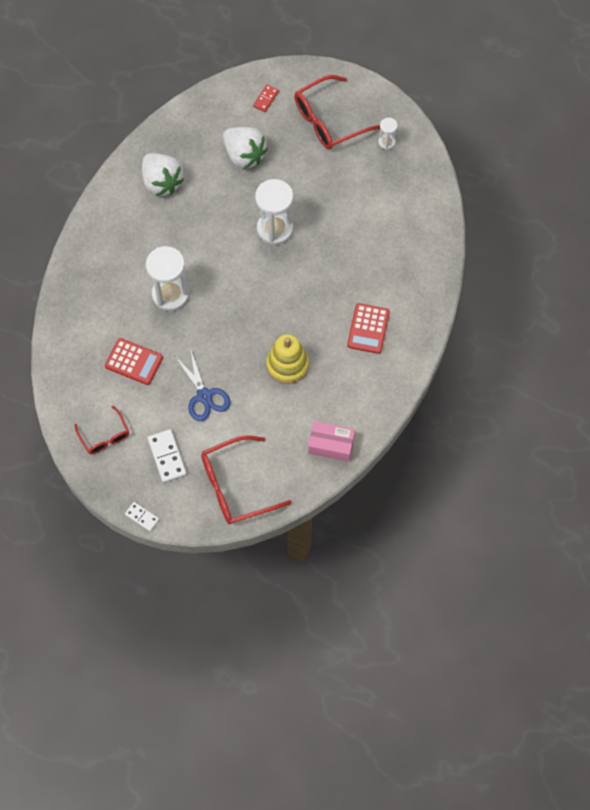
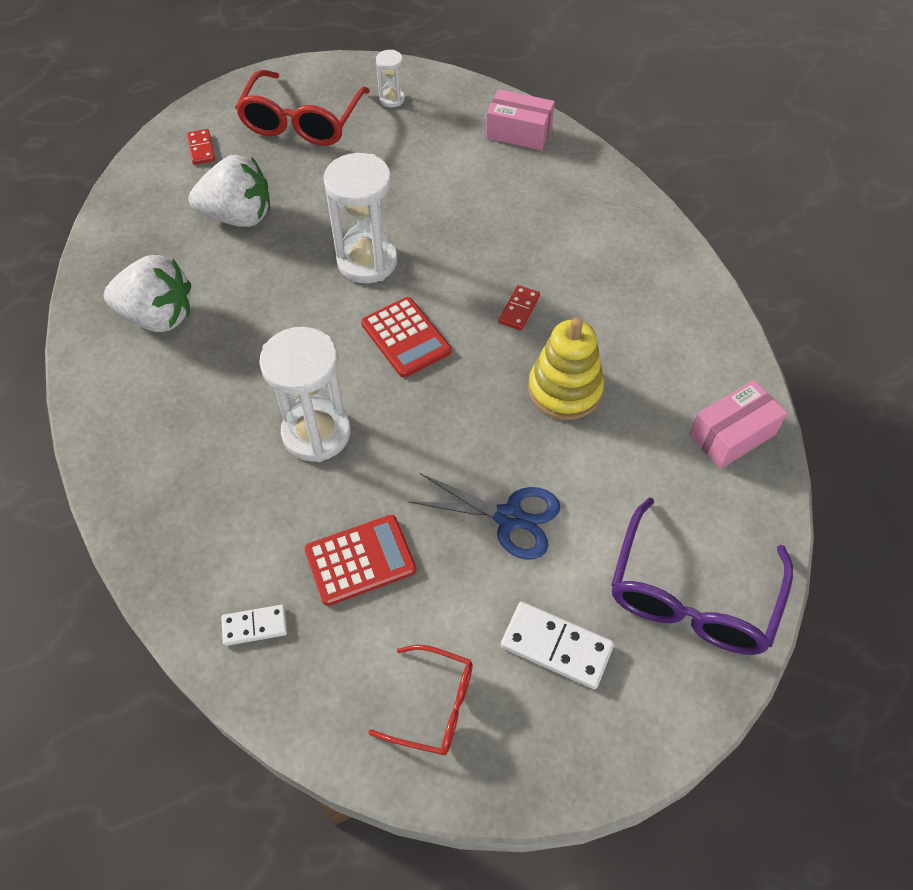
camera: 45 degrees left, 10 degrees down
white domino [125,502,159,531] -> white domino moved to [221,605,287,646]
red glasses [201,435,292,524] -> purple glasses [611,497,793,655]
red calculator [347,303,390,354] -> red calculator moved to [361,297,451,378]
none -> pink box [486,89,555,150]
none -> red domino [499,285,540,330]

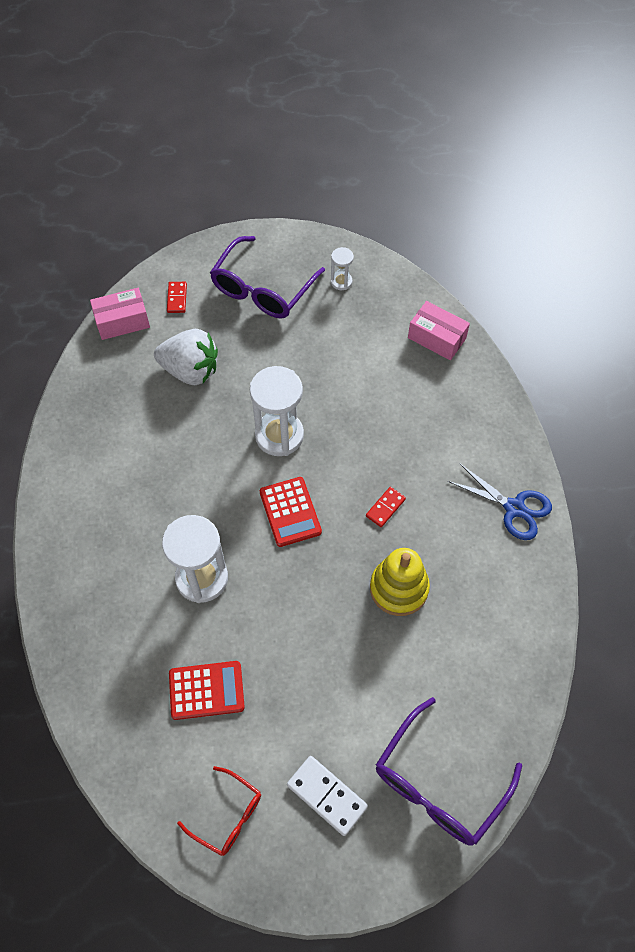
camera: 15 degrees right, 5 degrees up
white strawberry [104,255,191,332] -> none
white domino [221,605,287,646] -> none
red glasses [235,70,370,146] -> purple glasses [210,236,325,318]
blue scissors [408,473,560,559] -> blue scissors moved to [447,463,552,540]
pink box [689,380,787,469] -> pink box moved to [90,288,150,340]

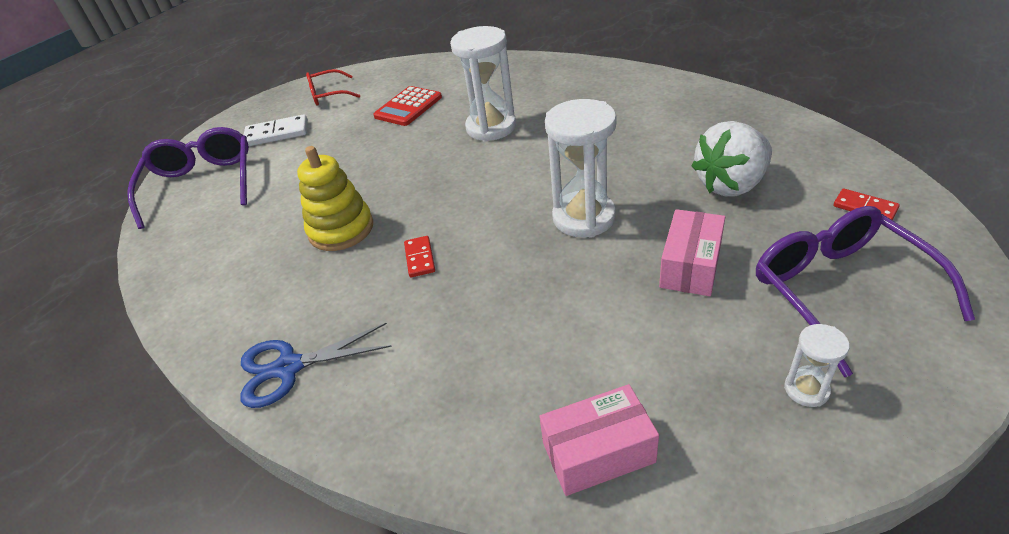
camera: 135 degrees right, 20 degrees down
pink box [90,288,150,340] -> pink box moved to [659,209,725,296]
red calculator [260,477,322,547] -> none

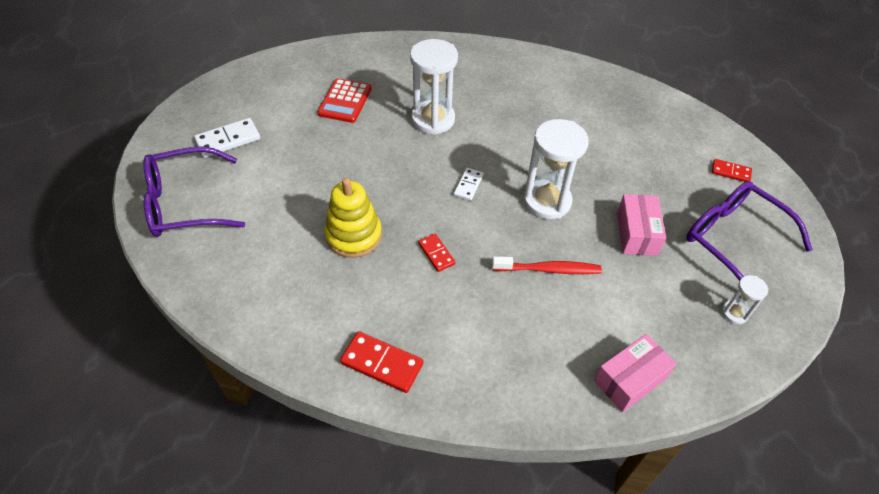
camera: 25 degrees left, 10 degrees up
purple glasses [127,127,249,229] -> purple glasses turned 75 degrees counterclockwise [143,146,245,237]
blue scissors [240,323,392,408] -> red domino [340,331,423,393]
red glasses [306,69,360,106] -> none
white strawberry [691,121,772,197] -> none
none -> white domino [454,168,484,201]
none -> red toothbrush [492,256,602,274]

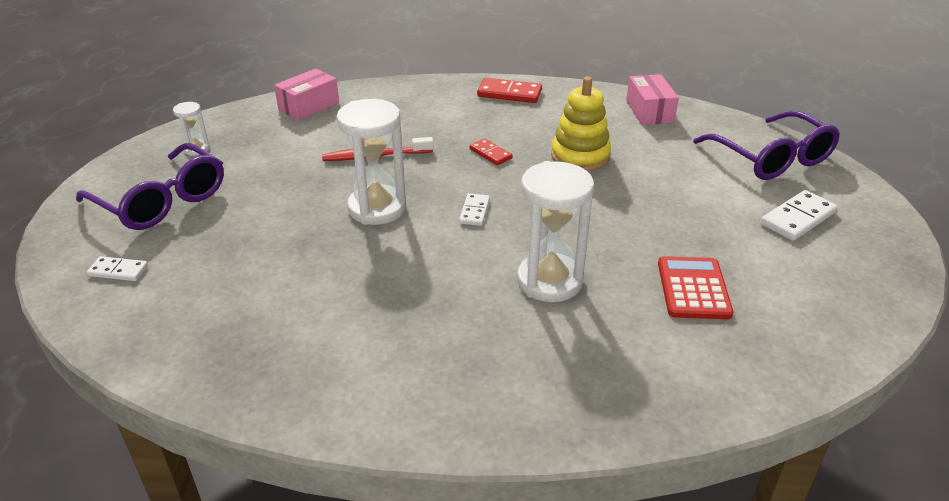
camera: 170 degrees right, 15 degrees down
purple glasses [143,146,245,237] -> purple glasses turned 90 degrees clockwise [693,111,840,180]
pink box [617,194,666,256] -> pink box moved to [626,74,679,125]
red domino [712,159,752,182] -> white domino [87,256,148,281]

